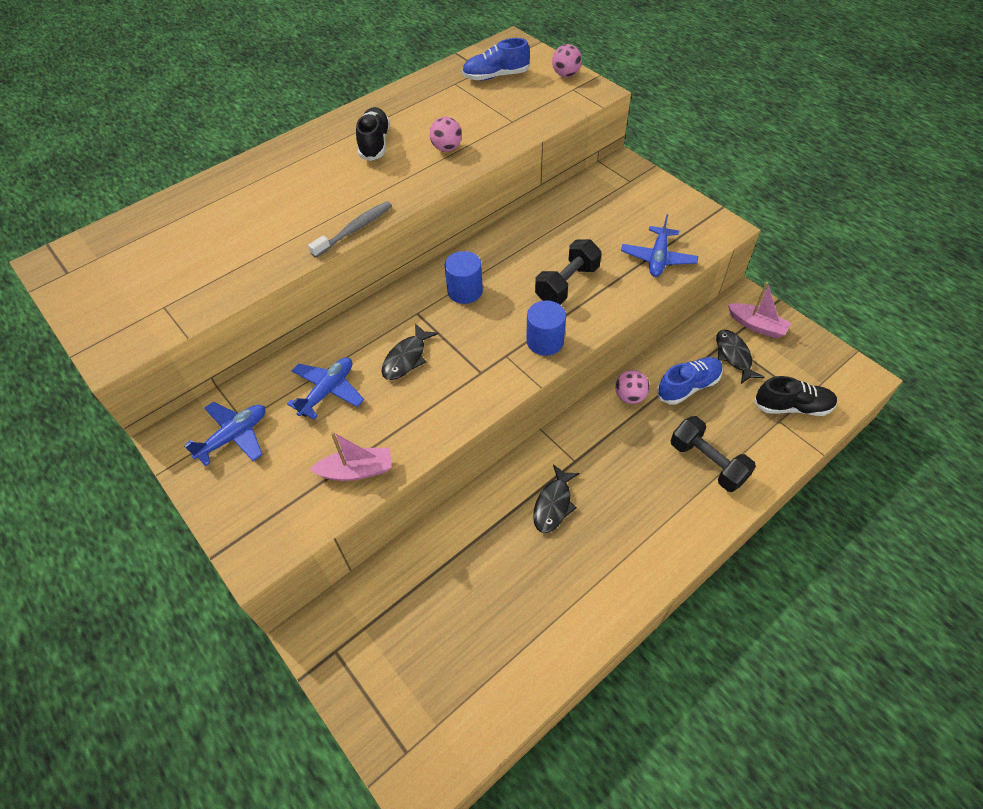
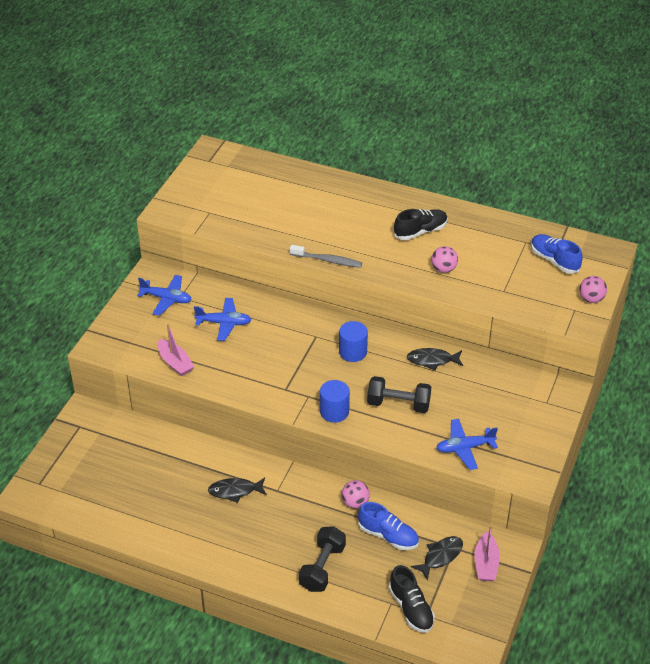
camera: 60 degrees right, 10 degrees down
black fish [381,323,439,380] -> black fish moved to [407,348,463,370]

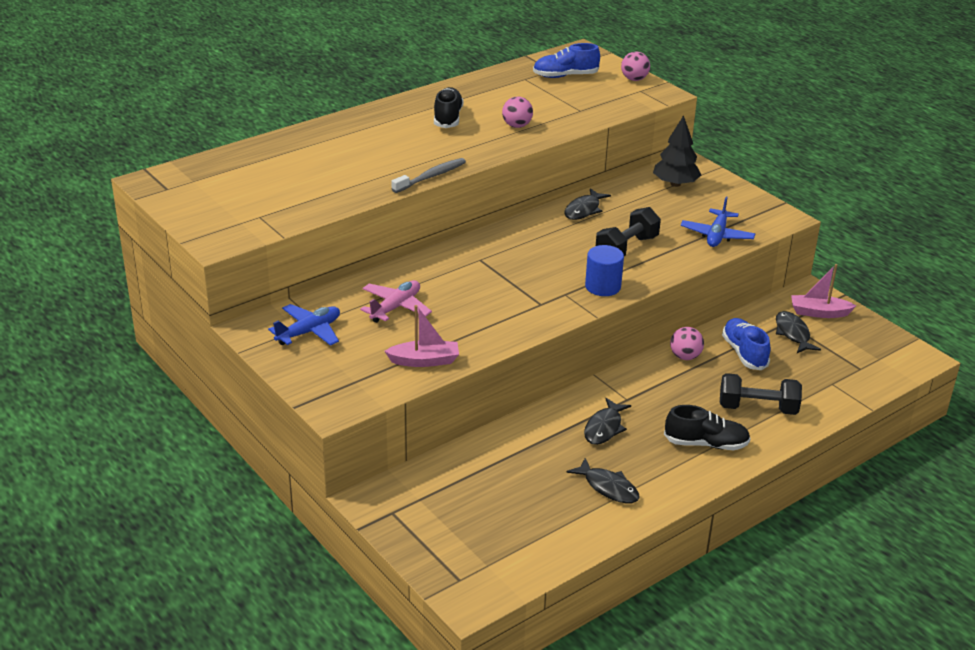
camera: 60 degrees left, 10 degrees down
blue plane [194,298,251,341] -> pink plane [360,280,432,323]
black dumbbell [299,526,346,592] -> black dumbbell turned 45 degrees counterclockwise [720,373,802,415]
blue cylinder [339,321,368,362] -> none
blue shoe [358,502,419,550] -> blue shoe turned 75 degrees counterclockwise [722,318,770,370]
black shoe [389,565,435,633] -> black shoe moved to [664,405,751,450]
pink boat [474,525,500,581] -> pink boat turned 150 degrees clockwise [791,264,856,318]
none -> black fish [567,458,640,503]
none -> black tree [653,115,701,187]

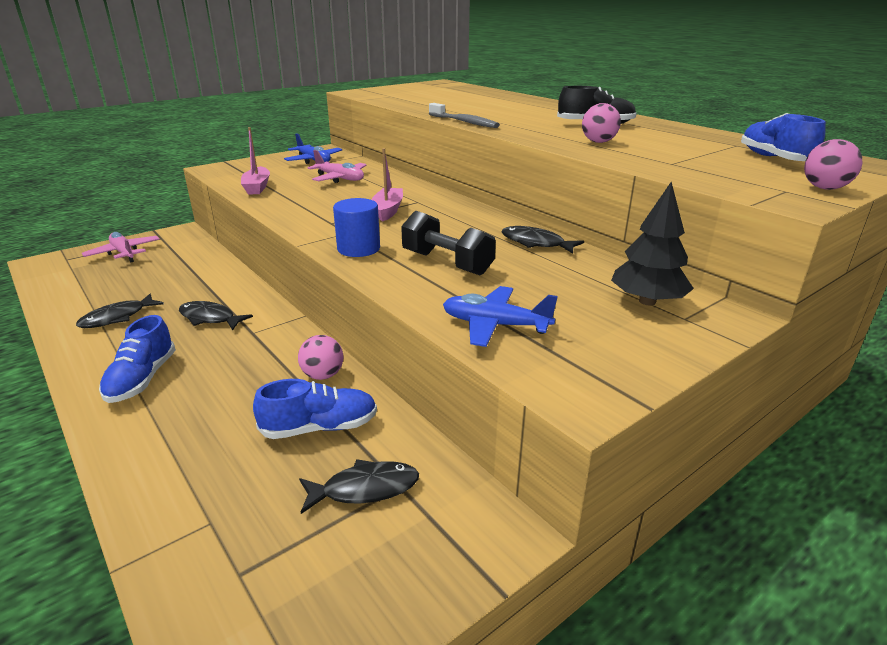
camera: 90 degrees right, 5 degrees down
black shoe [664,405,751,450] -> blue shoe [99,315,176,403]
black dumbbell [720,373,802,415] -> none
pink boat [791,264,856,318] -> pink boat moved to [372,148,403,222]
none -> pink plane [82,232,160,262]

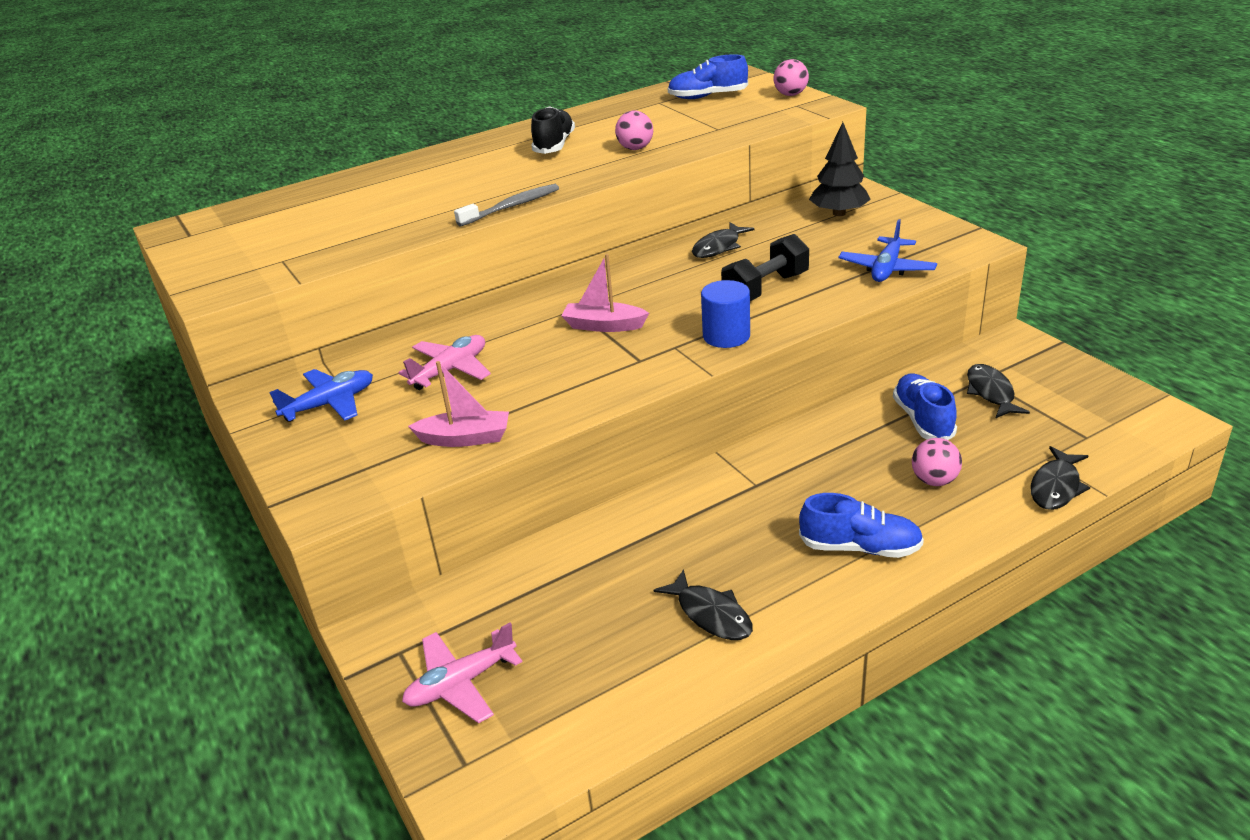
camera: 80 degrees left, 5 degrees up
black fish [179,301,253,331] -> black fish moved to [1031,446,1090,510]
pink ball [298,335,343,380] -> pink ball moved to [912,438,962,486]

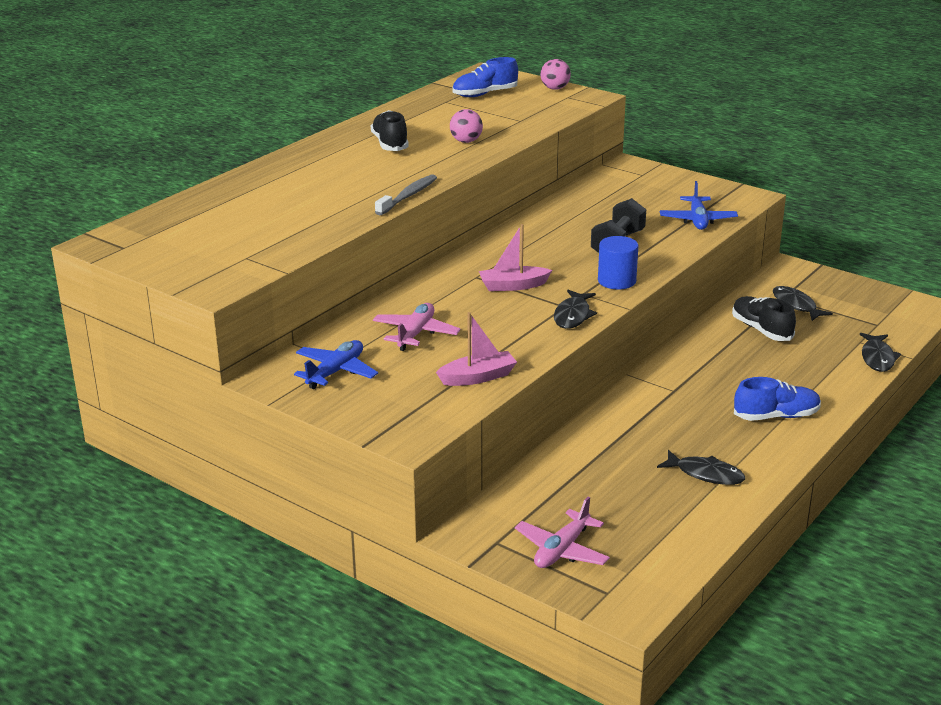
camera: 25 degrees left, 5 degrees down
black fish [692,222,754,258] -> black fish moved to [554,290,597,329]
black tree [809,122,871,216] -> none
blue shoe [893,374,957,440] -> black shoe [732,296,796,341]
pink ball [912,438,962,486] -> none

